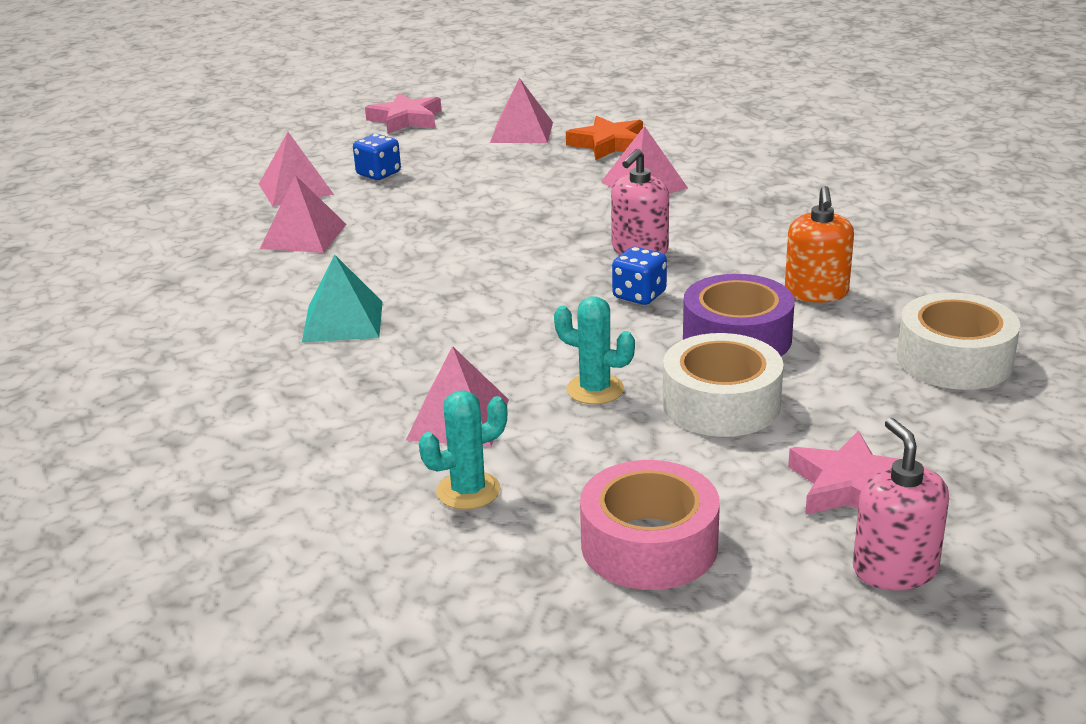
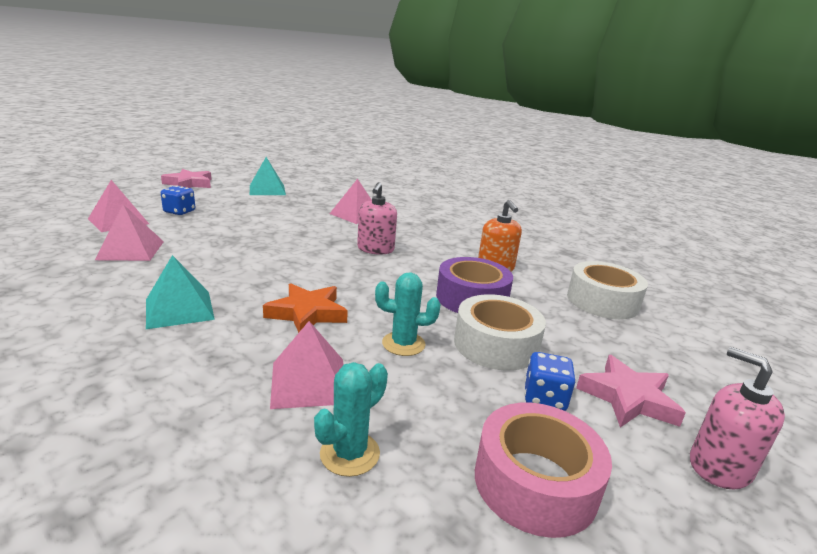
camera: 25 degrees left, 5 degrees down
pink pyramid [490,78,553,143] -> turquoise pyramid [250,157,286,195]
orange star [566,116,643,160] -> orange star moved to [263,283,348,333]
blue dice [612,247,667,305] -> blue dice moved to [525,352,575,411]

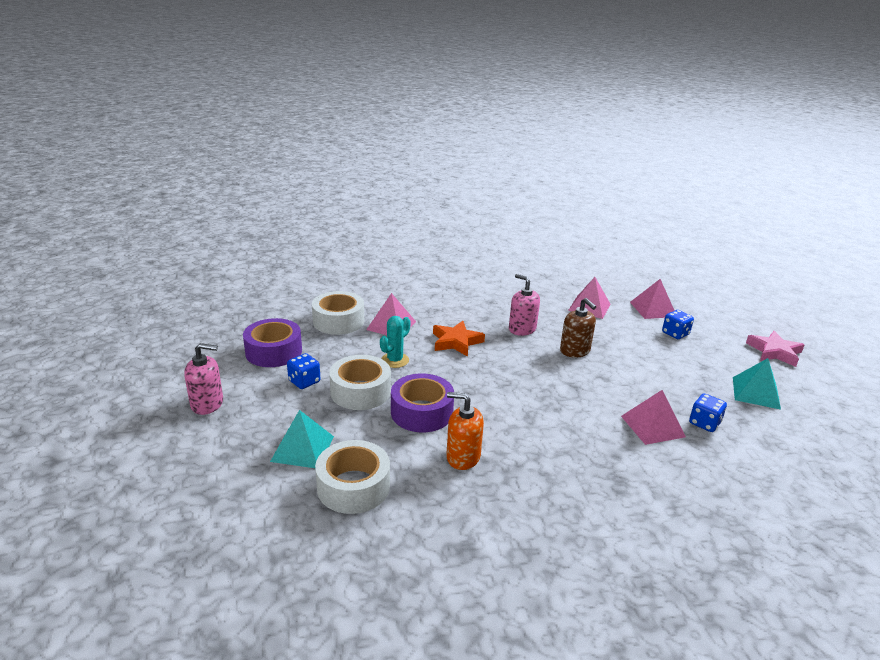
camera: 125 degrees right, 5 degrees up
turquoise pyramid [146,255,215,329] -> turquoise pyramid moved to [270,410,334,468]
turquoise cactus [314,362,388,477] -> white tape [312,291,364,335]
pink soap dispenser [357,182,397,255] -> pink soap dispenser moved to [509,274,540,336]
pink tape [475,403,612,538] -> purple tape [243,318,302,367]
pink star [576,355,686,428] -> none
none -> brown soap dispenser [560,298,596,358]
none -> blue dice [689,394,727,432]

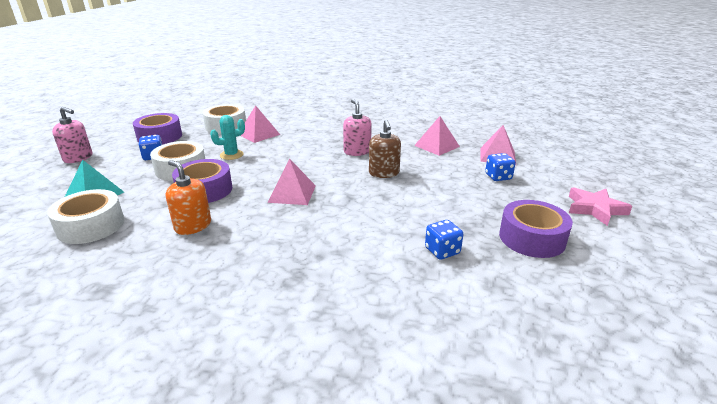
camera: 25 degrees right, 0 degrees up
orange star [433,321,485,357] -> none
pink pyramid [621,390,686,445] -> pink pyramid moved to [268,158,316,205]
turquoise pyramid [733,358,781,410] -> purple tape [499,200,573,258]

